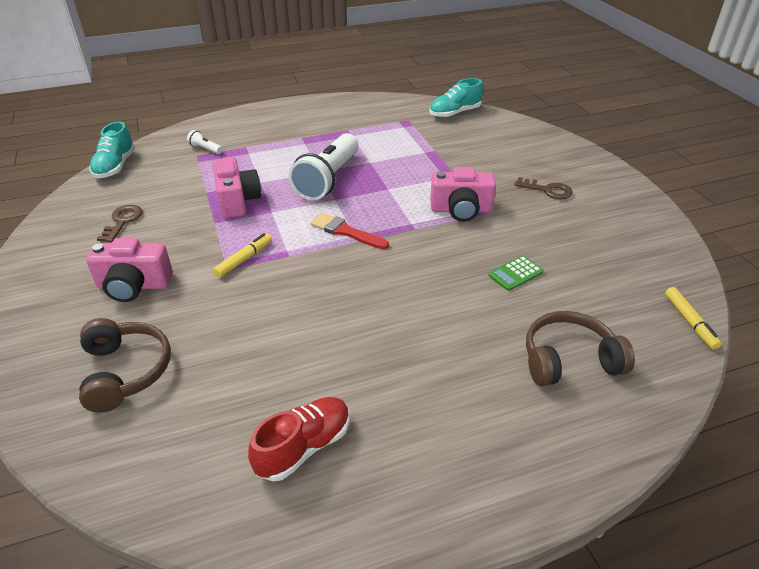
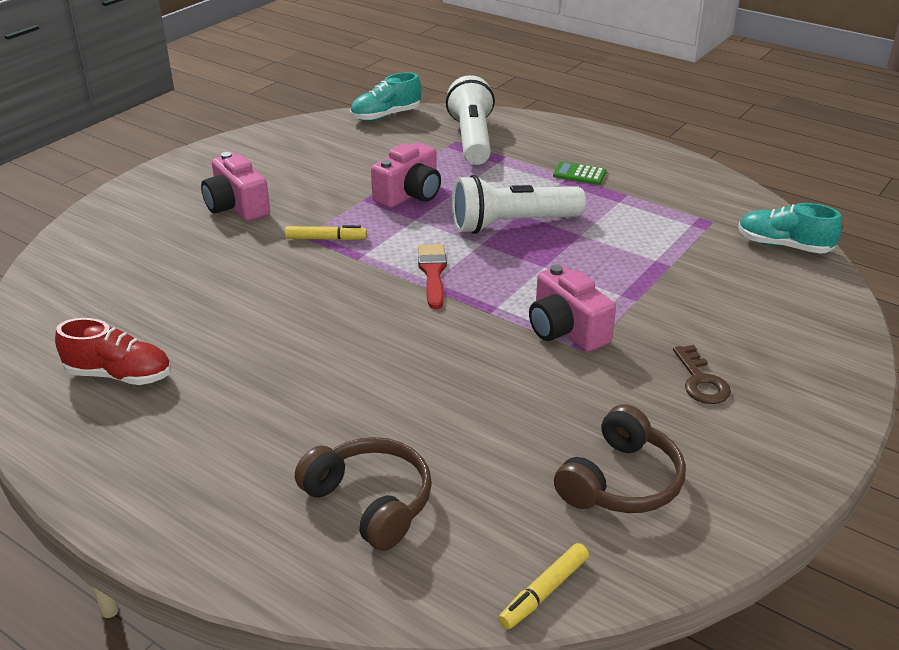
camera: 55 degrees right, 5 degrees down
brown headphones [79,318,171,412] -> brown headphones moved to [554,404,686,513]
brown key [97,205,142,243] -> none
white flashlight [187,130,223,154] -> white flashlight [446,75,495,165], size x2.50
green calculator [488,256,543,291] -> green calculator moved to [553,162,607,185]

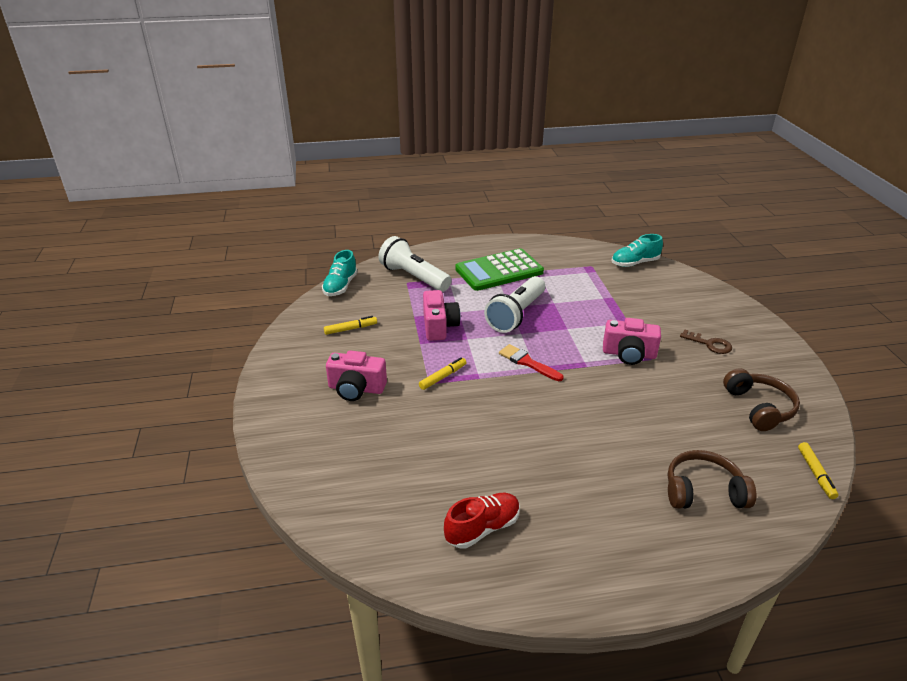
camera: 45 degrees left, 0 degrees up
green calculator [553,162,607,185] -> green calculator [455,248,544,291], size x2.48
none -> yellow marker [324,316,377,335]

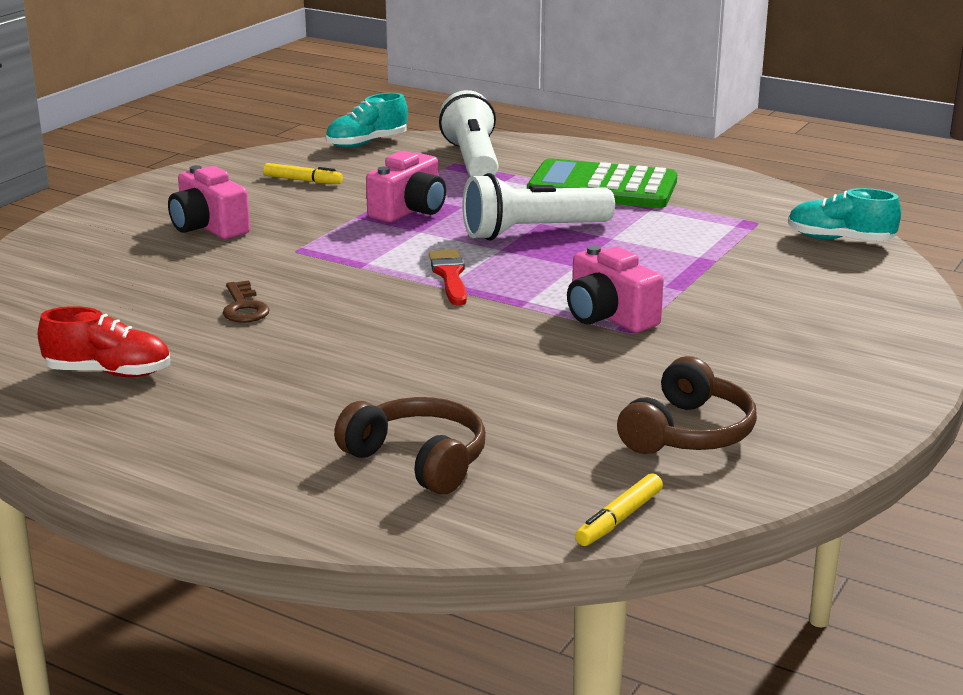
camera: 40 degrees right, 10 degrees down
yellow marker [419,357,467,390] -> none
brown key [680,330,732,354] -> brown key moved to [223,281,270,323]

